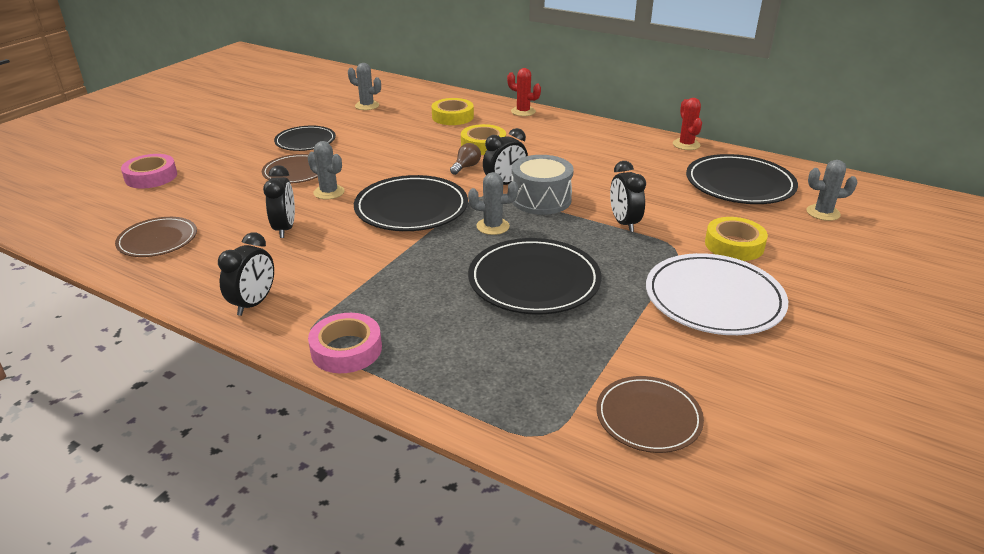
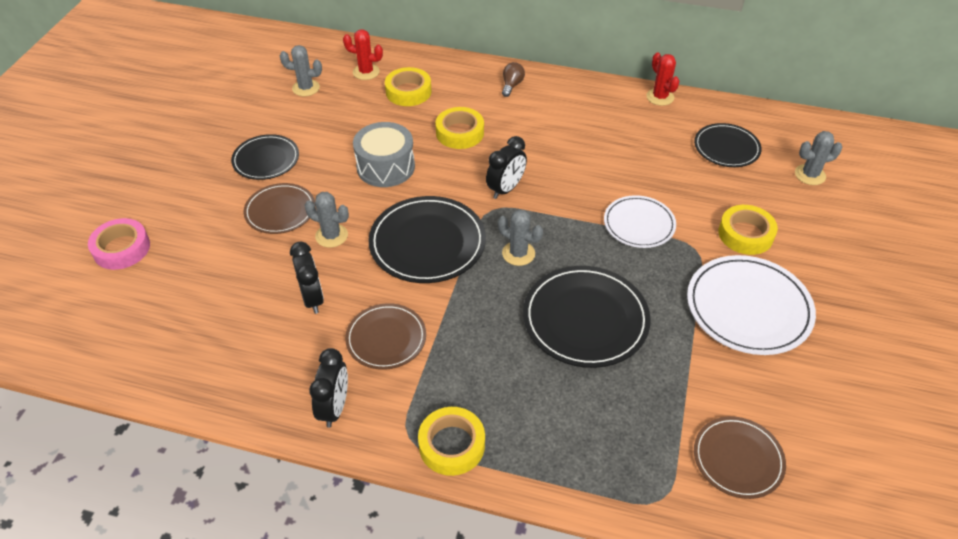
camera: 15 degrees left, 15 degrees up
brown plate [115,217,197,257] -> brown plate moved to [345,303,426,370]
pink tape [308,313,382,373] -> yellow tape [418,407,485,476]
brown light bulb [450,143,481,175] -> brown light bulb moved to [502,62,525,97]
grey cactus [468,172,518,235] -> grey cactus turned 45 degrees clockwise [498,209,543,266]
red cactus [507,68,541,116] -> red cactus moved to [343,29,383,80]
grey drum [512,155,574,215] -> grey drum moved to [353,122,415,187]
black clock [610,161,646,232] -> white plate [604,195,676,248]
black plate [686,154,798,204] -> black plate [694,123,762,167], size x0.63

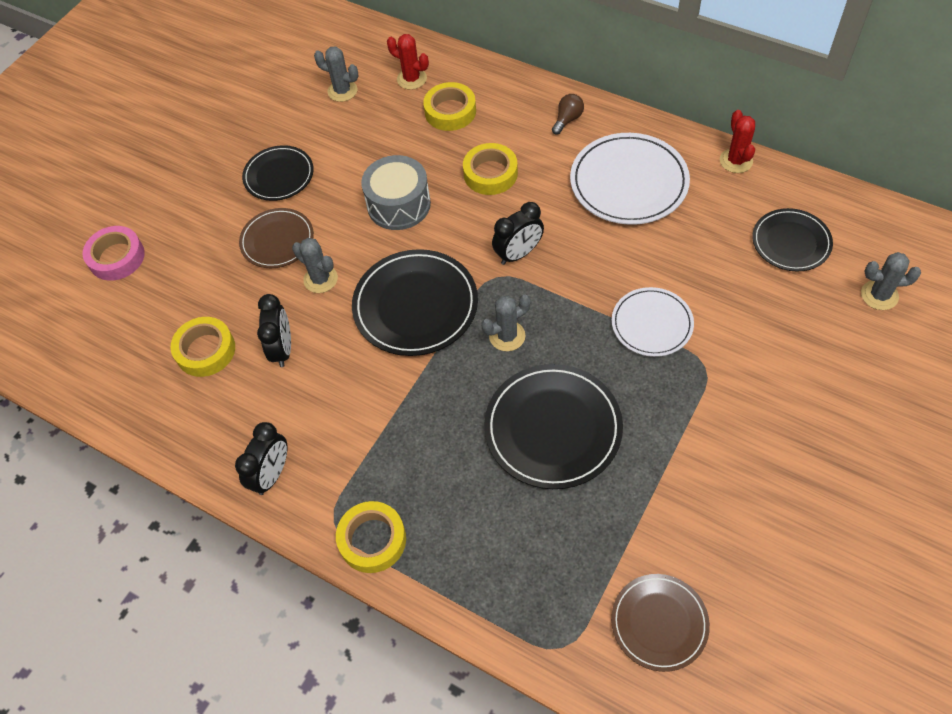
camera: 20 degrees right, 10 degrees up
brown plate [345,303,426,370] -> none
grey cactus [498,209,543,266] -> grey cactus turned 75 degrees counterclockwise [481,295,531,351]
white plate [687,255,816,355] -> white plate moved to [570,133,690,225]
yellow tape [718,205,778,255] -> yellow tape moved to [171,317,235,377]

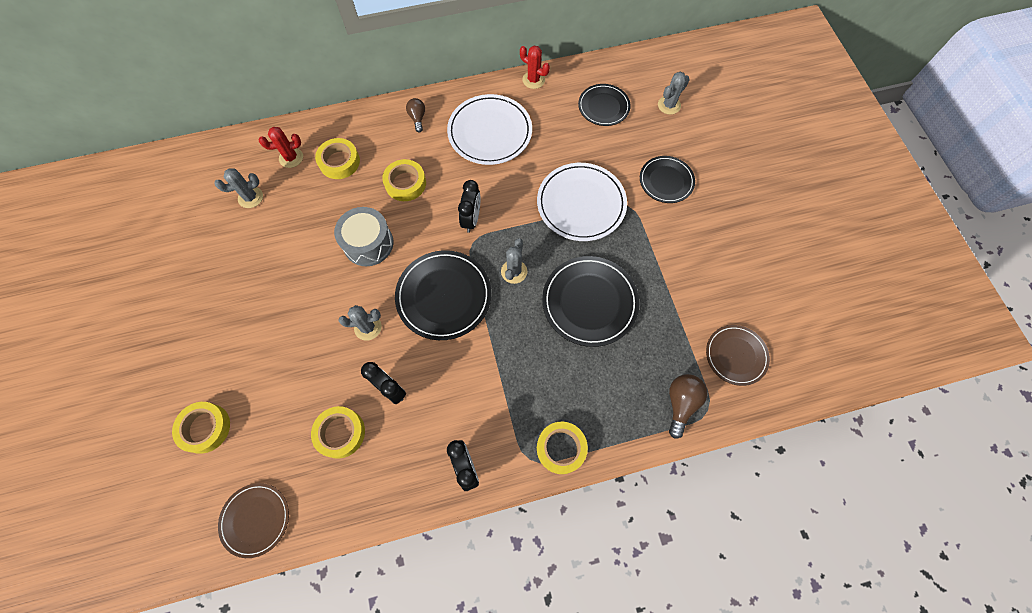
camera: 50 degrees left, 10 degrees up
pink tape [83,226,145,281] -> yellow tape [172,402,230,454]
brown plate [239,208,314,268] -> brown plate moved to [218,483,289,558]
black plate [242,145,314,201] -> black plate moved to [640,156,695,203]
white plate [612,287,694,357] -> white plate [537,163,627,241], size x1.60
none -> brown light bulb [669,374,707,439]

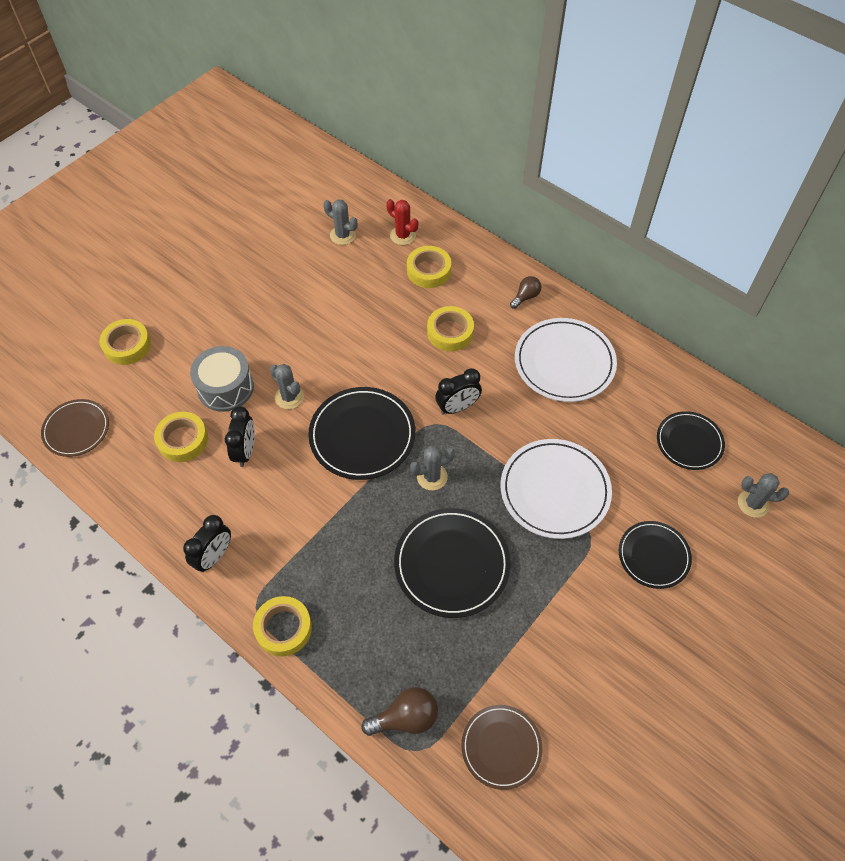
camera: 55 degrees right, 10 degrees down
grey drum [334,207,393,266] -> grey drum moved to [190,346,254,412]
red cactus [520,46,550,89] -> none

